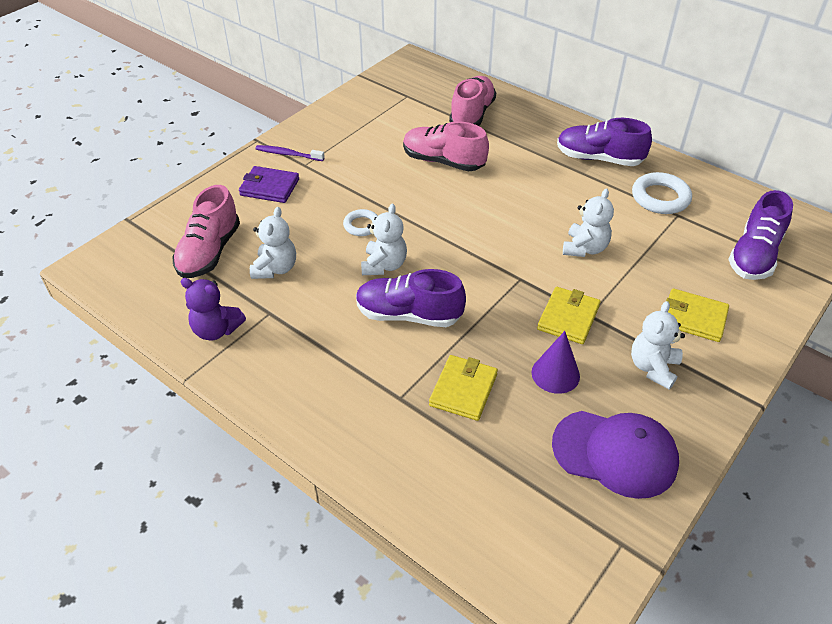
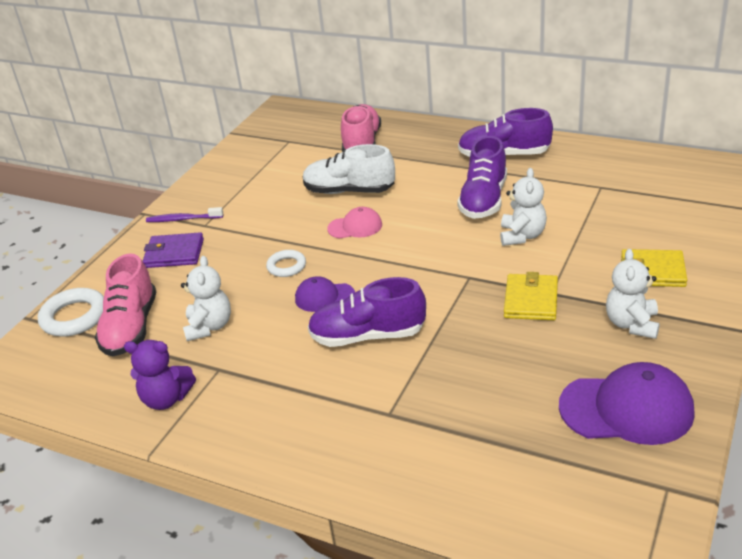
camera: 10 degrees left, 10 degrees down
white teddy bear [361,204,407,275] -> purple cap [295,276,355,312]
pink shoe [403,121,489,171] -> white shoe [303,144,395,194]
yellow wallet [429,355,498,421] -> none
purple cone [532,331,580,394] -> none
white ring [632,172,692,214] -> white ring moved to [38,288,104,337]
purple shoe [728,190,793,280] -> purple shoe moved to [457,136,507,219]
none -> pink cap [327,207,382,239]

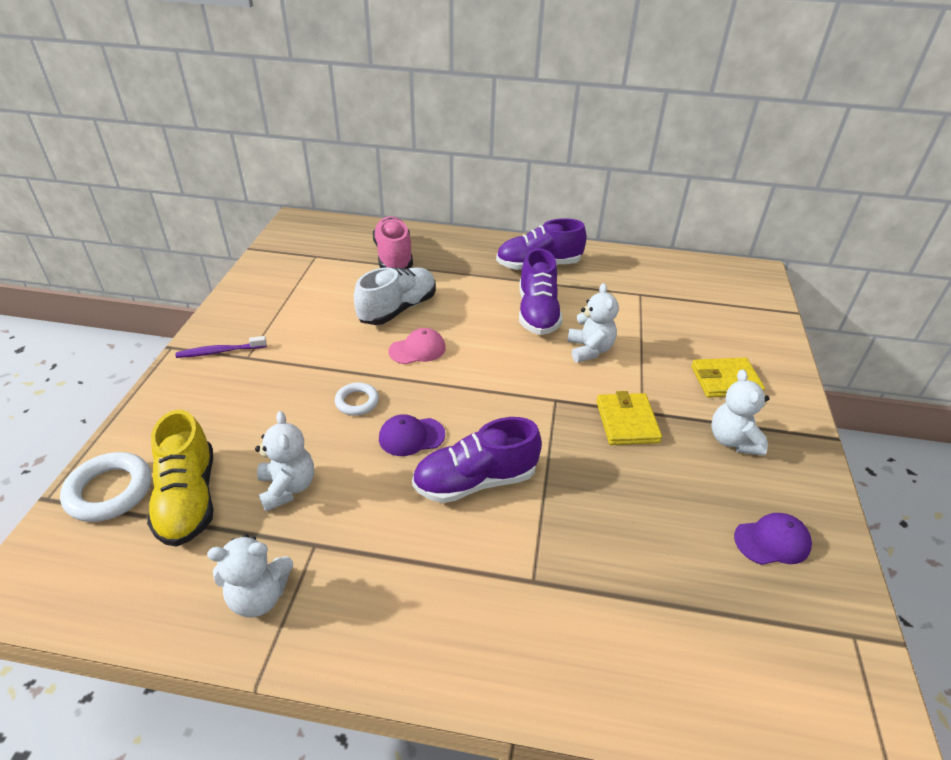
camera: 20 degrees left, 5 degrees up
pink shoe [95,253,156,356] -> yellow shoe [147,410,214,547]
purple teddy bear [124,340,196,410] -> white teddy bear [207,534,293,617]
purple wallet [143,232,204,268] -> none
white shoe [303,144,395,194] -> white shoe turned 135 degrees clockwise [354,267,436,325]
purple cap [559,362,695,445] -> purple cap [734,513,812,565], size x0.56

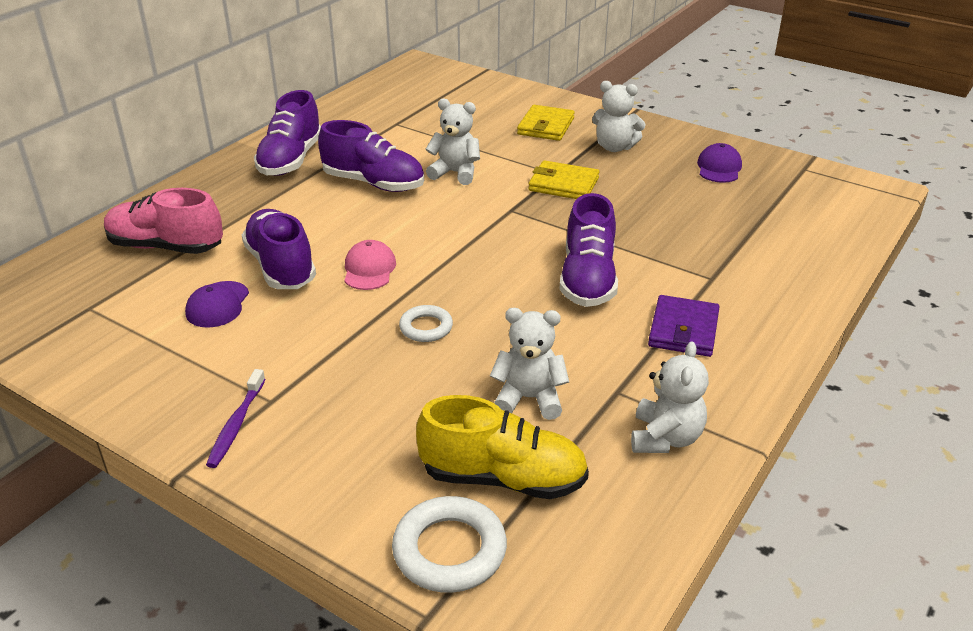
camera: 65 degrees left, 5 degrees down
white shoe [354,267,436,325] -> purple shoe [242,209,316,289]
purple cap [379,414,445,456] -> purple cap moved to [185,281,249,328]
none -> purple wallet [648,295,720,357]

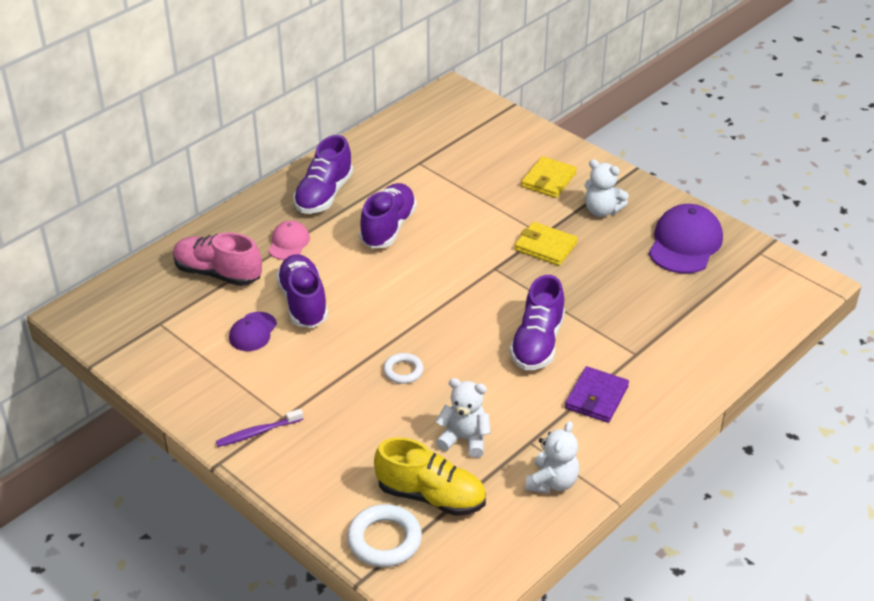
camera: 10 degrees right, 5 degrees up
purple toothbrush [206,369,266,468] -> purple toothbrush turned 45 degrees clockwise [216,409,303,447]
purple shoe [318,120,424,192] -> purple shoe turned 105 degrees counterclockwise [359,183,417,249]
pink cap [344,240,396,290] -> pink cap moved to [269,221,310,260]
white teddy bear [426,98,480,185] -> none
purple cap [697,143,742,183] -> purple cap [649,204,723,273], size x1.79

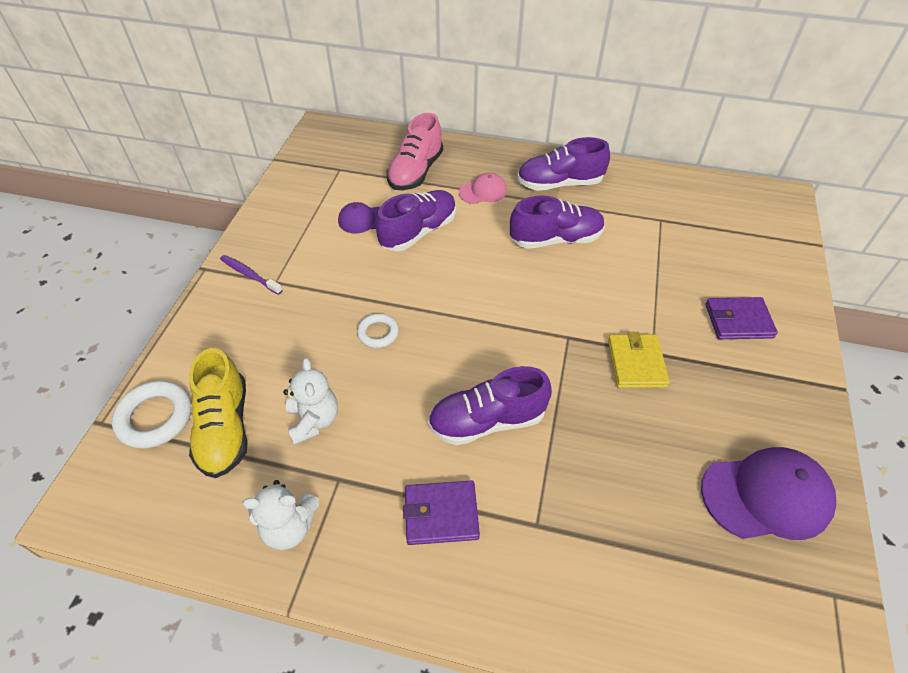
camera: 60 degrees right, 10 degrees up
pink shoe [173,232,262,286] -> pink shoe turned 150 degrees counterclockwise [387,113,443,190]
yellow wallet [521,156,577,198] -> purple wallet [705,297,778,339]
white teddy bear [585,159,629,217] -> none

